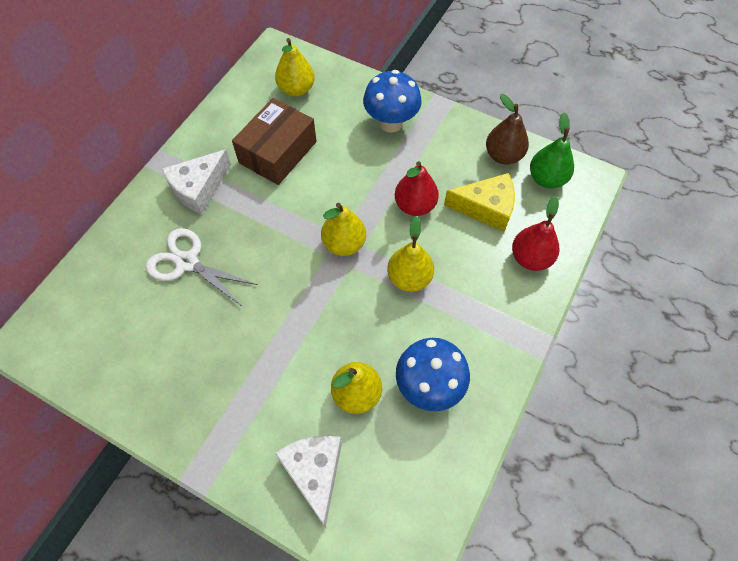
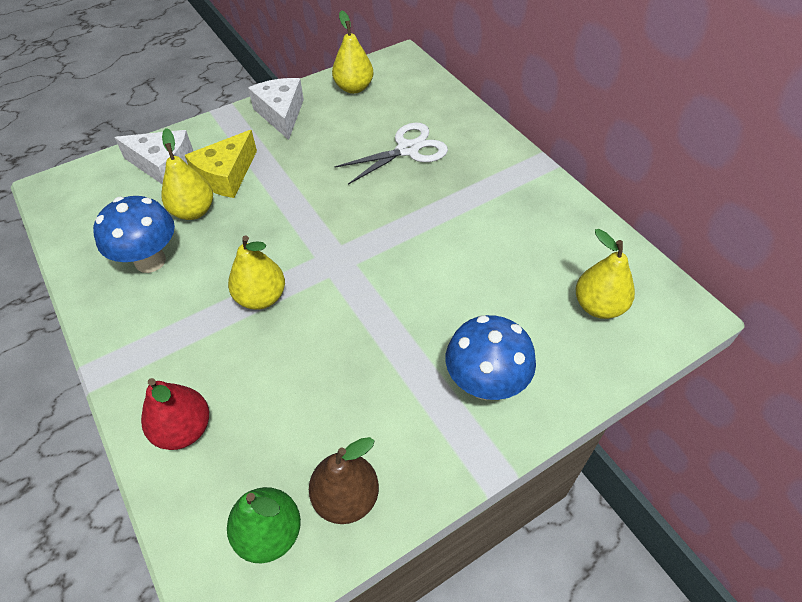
camera: 120 degrees right, 10 degrees down
white cheese [162,149,231,214] -> white cheese moved to [248,78,304,140]
brown box [232,98,317,185] -> none
yellow pear [321,203,366,256] -> yellow pear moved to [332,10,373,94]
red pear [395,161,439,216] -> none
yellow cheese [444,173,515,232] -> yellow cheese moved to [185,130,257,198]

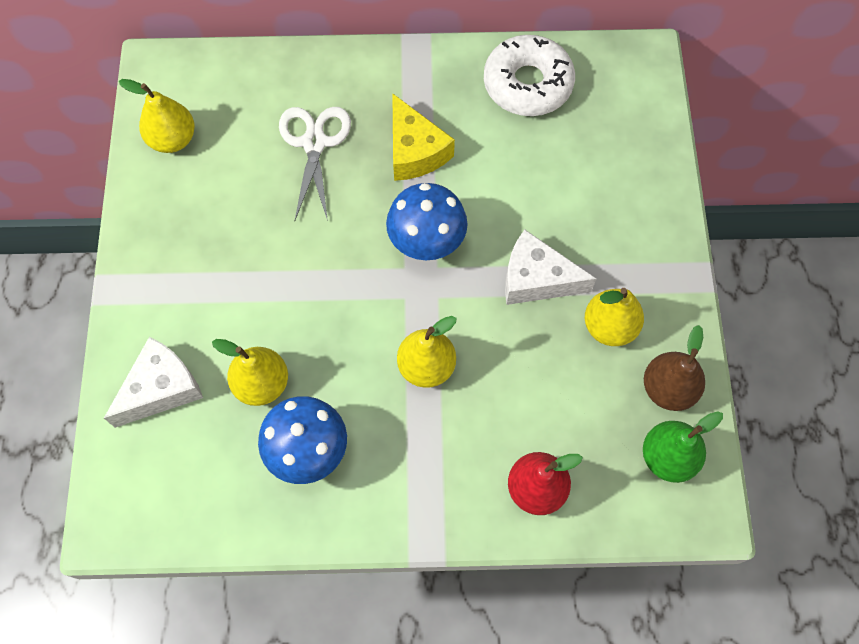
camera: 60 degrees left, 15 degrees up
yellow cheese [185,130,257,198] -> yellow cheese moved to [392,93,455,181]
white cheese [248,78,304,140] -> white cheese moved to [505,230,596,305]
blue mushroom [446,315,536,400] -> blue mushroom moved to [386,183,468,260]
yellow pear [575,229,635,319] -> yellow pear moved to [585,288,644,346]
none -> white donut [484,35,575,116]

